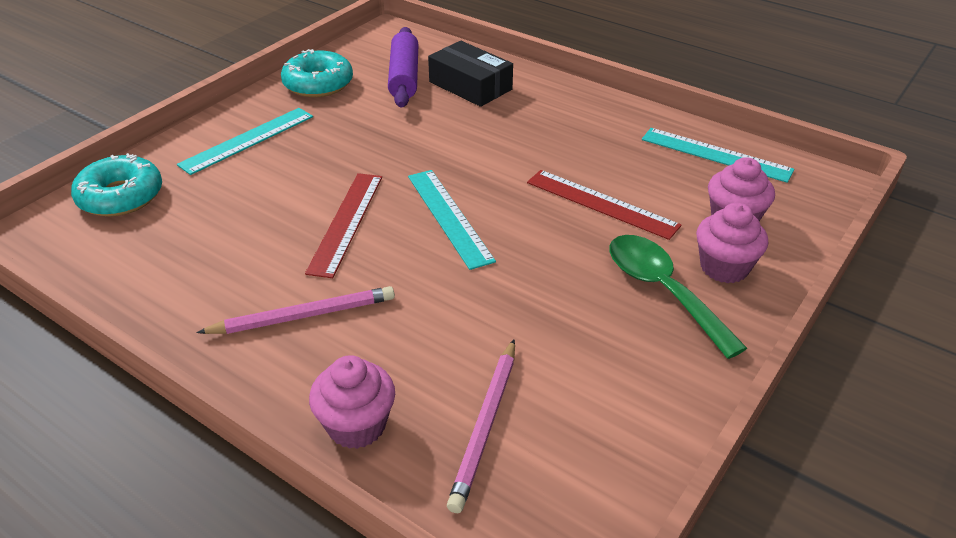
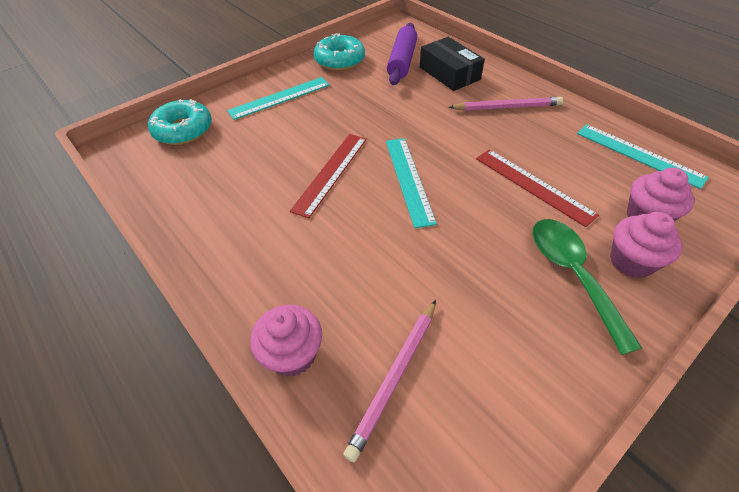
camera: 15 degrees right, 10 degrees up
pink pencil [197,286,395,334] -> pink pencil moved to [449,97,563,111]

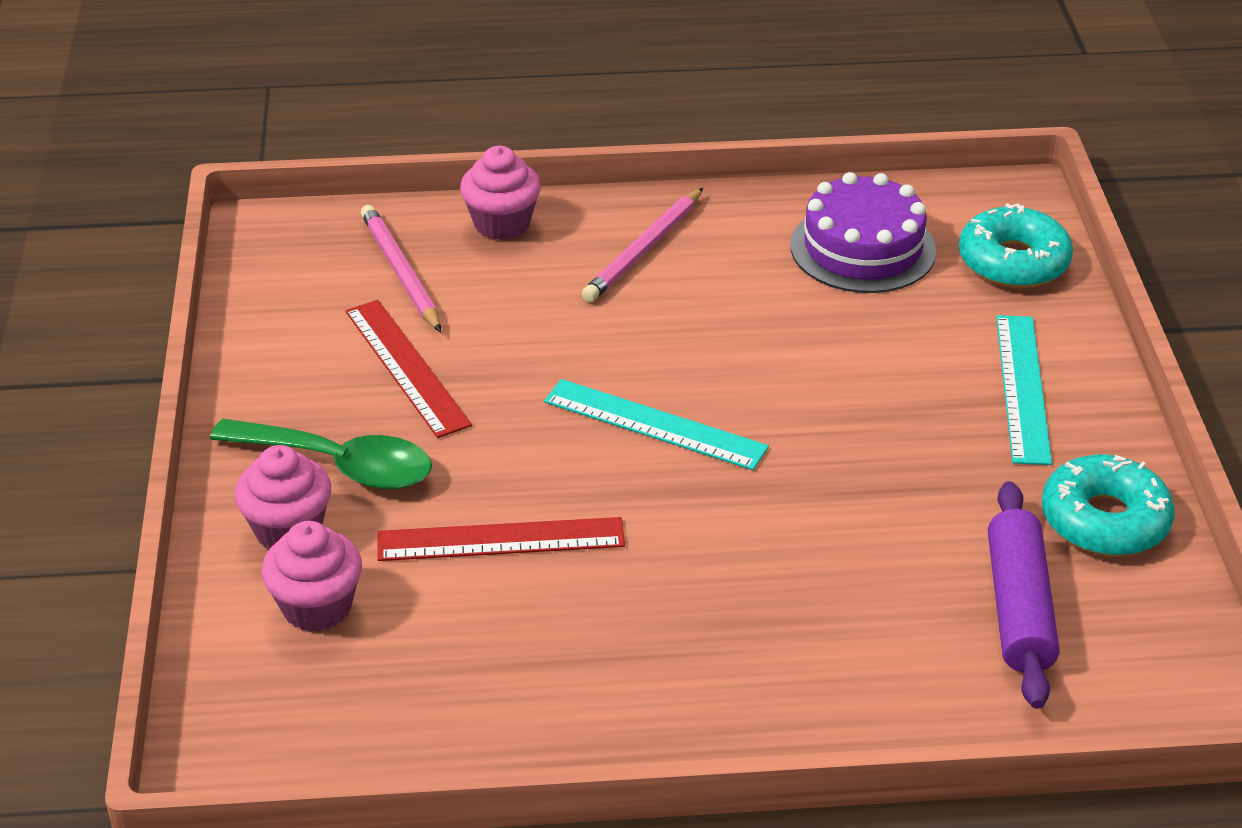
camera: 125 degrees right, 10 degrees down
red ruler [290,134,367,218] -> red ruler moved to [345,300,472,438]
purple rolling pin [387,23,417,85] -> purple rolling pin turned 45 degrees clockwise [988,481,1059,709]
black box [420,37,485,91] -> none
pink pencil [449,97,563,111] -> pink pencil moved to [582,188,703,302]
turquoise ruler [577,124,709,189] -> none
none -> purple cake [790,172,936,293]

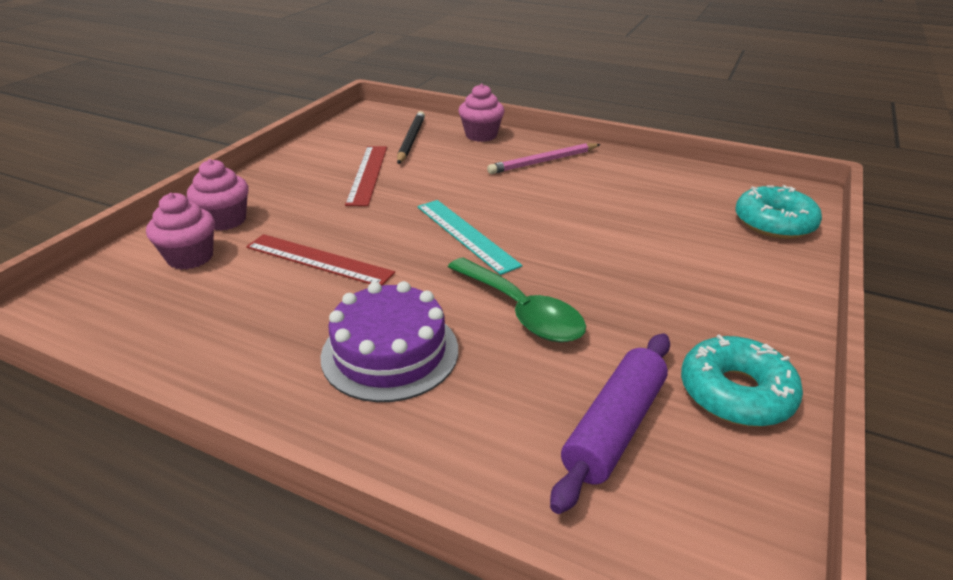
camera: 30 degrees right, 5 degrees down
green spoon [210,419,432,489] -> green spoon moved to [448,257,586,342]
pink pencil [361,205,441,332] -> black pencil [397,111,425,164]
purple cake [790,172,936,293] -> purple cake moved to [320,281,458,402]
turquoise ruler [996,315,1052,465] -> none

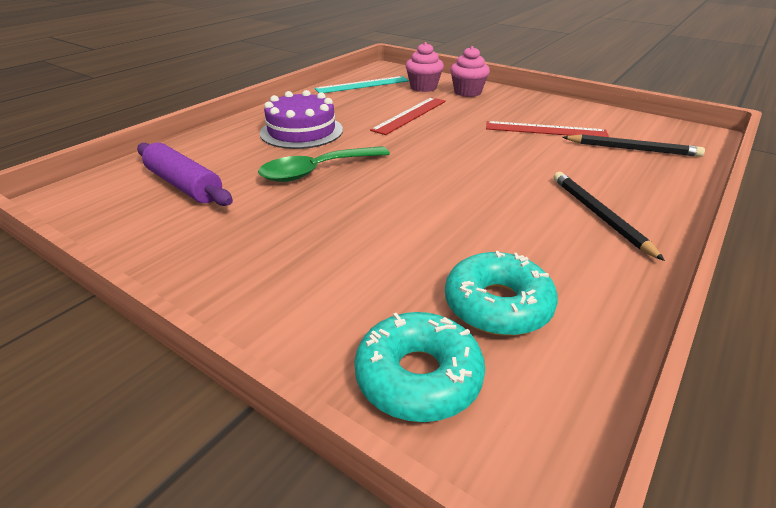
camera: 100 degrees right, 0 degrees up
turquoise ruler [417,200,523,275] -> turquoise ruler moved to [315,76,409,93]
pink cupcake [458,84,505,142] -> none
pink pencil [487,143,601,174] -> black pencil [553,172,665,261]
turquoise donut [681,334,803,427] -> turquoise donut moved to [445,251,558,336]

